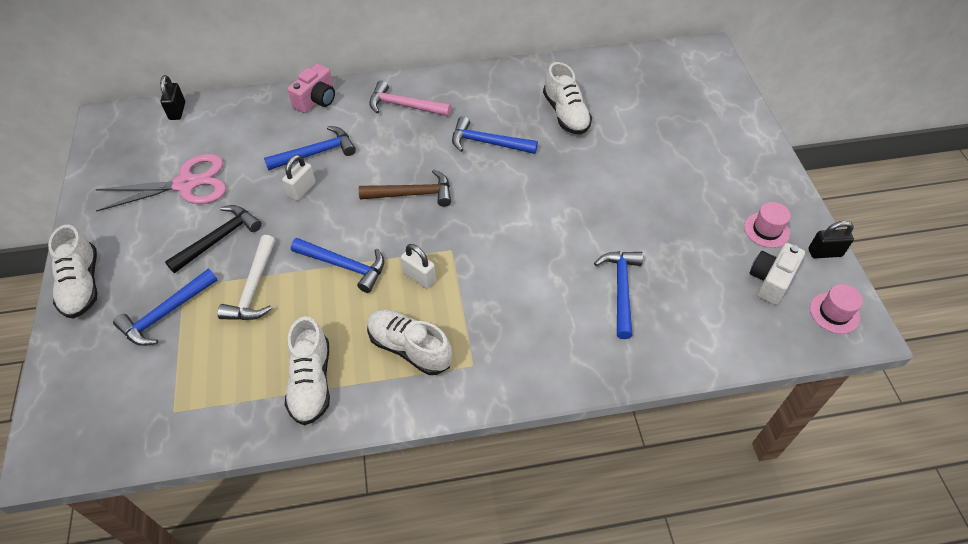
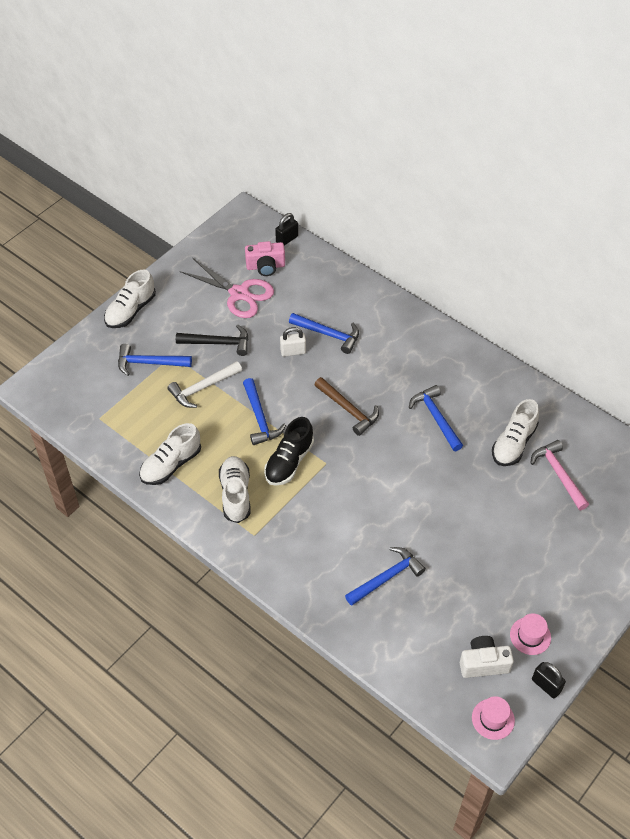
camera: 50 degrees right, 0 degrees up
pink camera [288,64,335,113] -> pink camera moved to [245,241,285,276]
pink hammer [369,81,451,116] -> pink hammer moved to [530,440,589,510]
white padlock [401,244,436,289] -> black shoe [264,417,314,486]

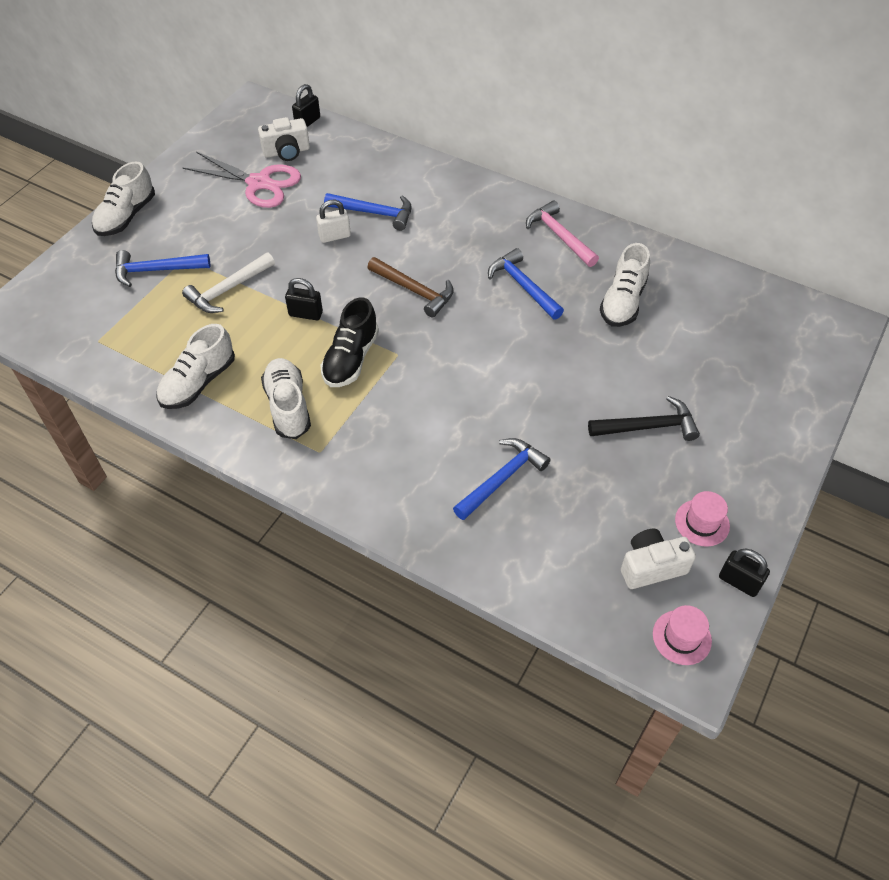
camera: 10 degrees left, 0 degrees up
black hammer [176,325,249,356] -> black hammer moved to [588,396,700,441]
blue hammer [243,378,286,445] -> black padlock [285,278,323,320]
pink camera [245,241,285,276] -> white camera [258,117,310,161]
pink hammer [530,440,589,510] -> pink hammer moved to [526,201,599,267]

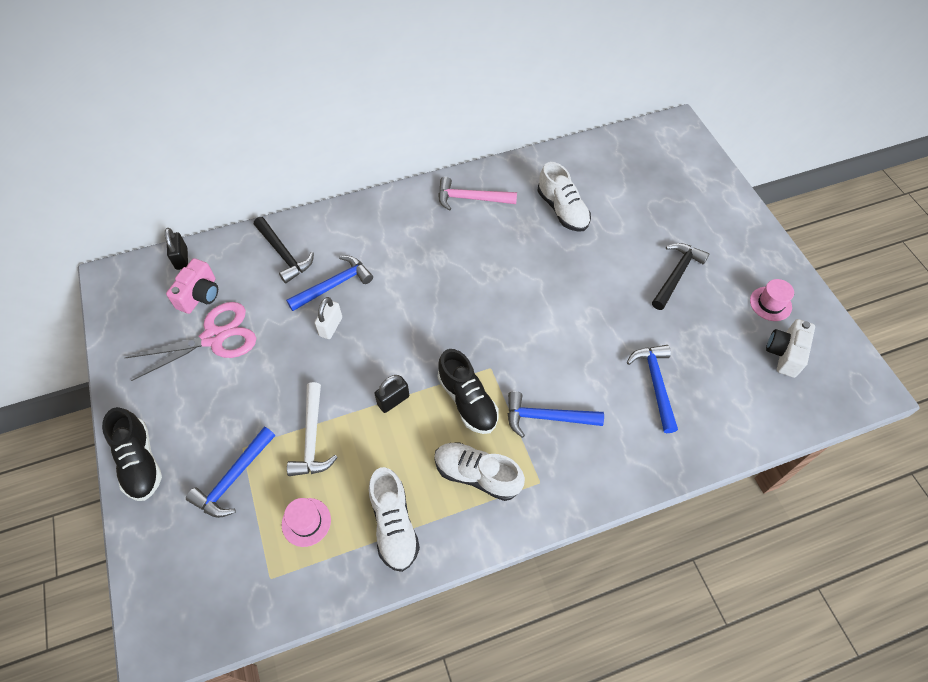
camera: 50 degrees left, 5 degrees up
white shoe [92,161,155,236] -> black shoe [102,407,162,501]
white camera [258,117,310,161] -> pink camera [166,258,218,314]
brown hammer [367,257,454,318] -> none
blue hammer [488,248,564,320] -> blue hammer moved to [508,391,604,438]
pink hat [653,605,712,665] -> pink hat moved to [282,498,331,547]
black padlock [719,548,770,597] -> none
none -> black hammer [254,217,314,283]

